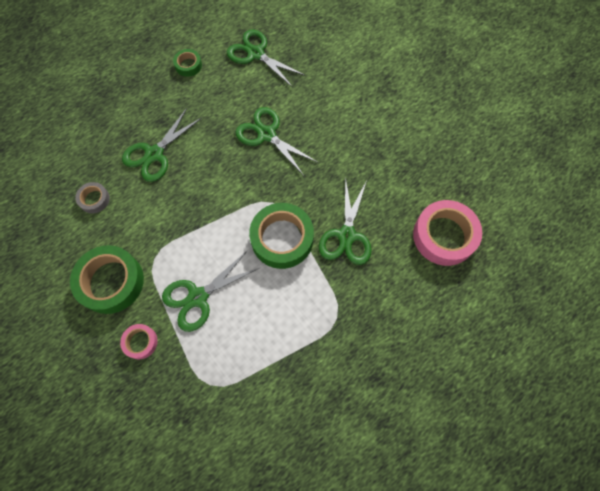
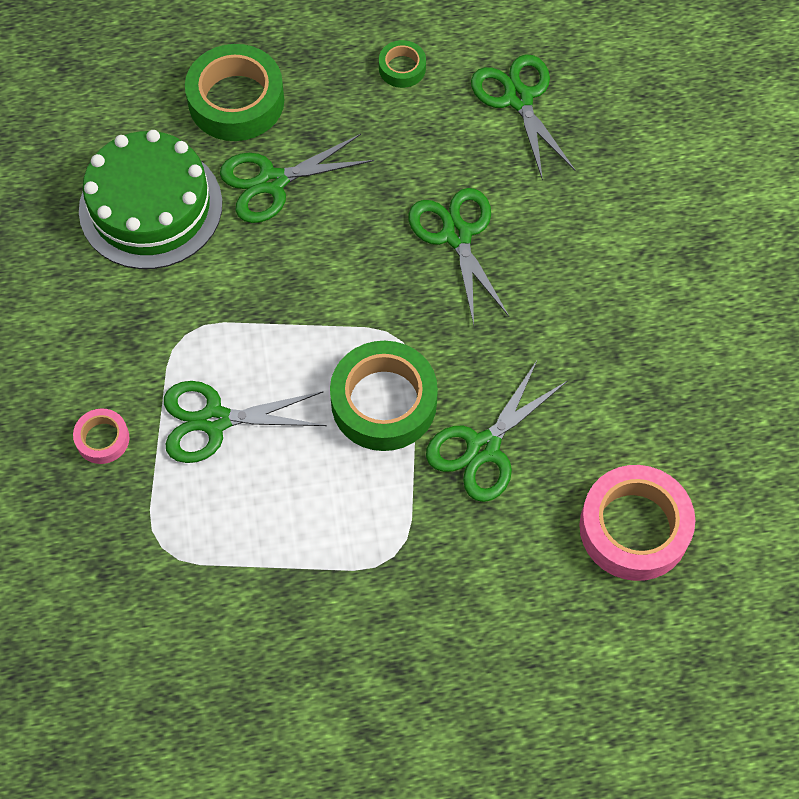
camera: 30 degrees right, 5 degrees down
green tape [70,245,144,314] -> green tape moved to [185,44,284,141]
grey tape [75,182,110,213] -> green cake [79,130,222,269]

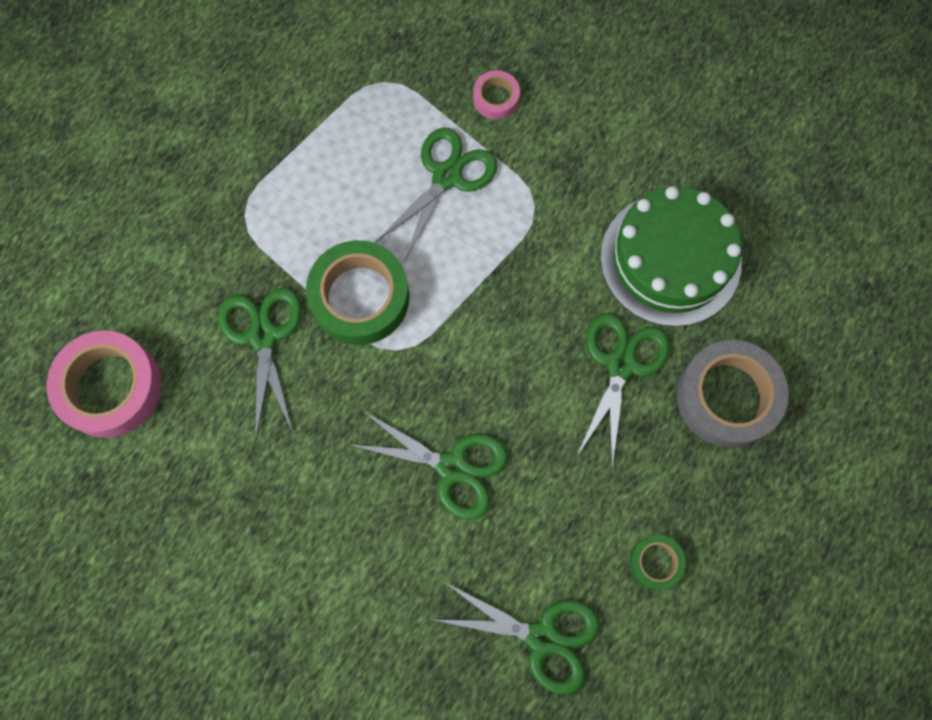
camera: 130 degrees right, 10 degrees up
green tape [185,44,284,141] -> grey tape [676,340,789,447]

